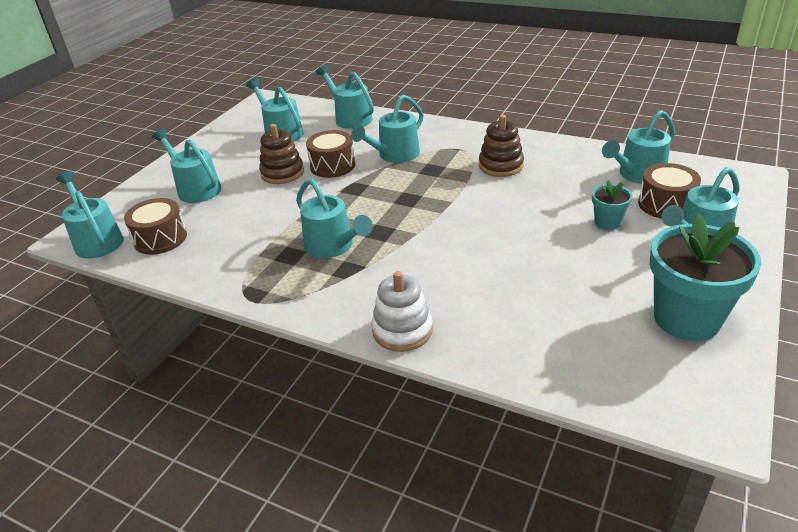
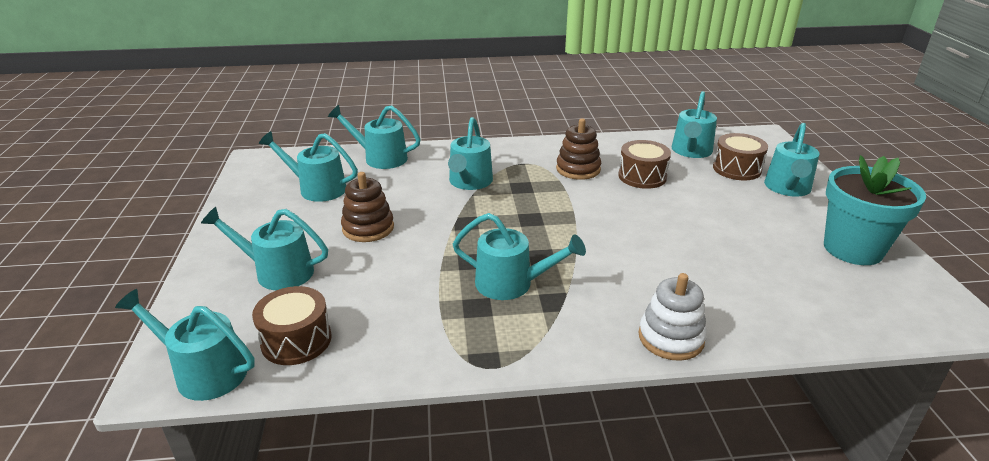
camera: 35 degrees left, 5 degrees down
brown drum [306,130,355,178] -> brown drum moved to [618,140,671,189]
turquoise flower pot [592,180,633,230] -> none

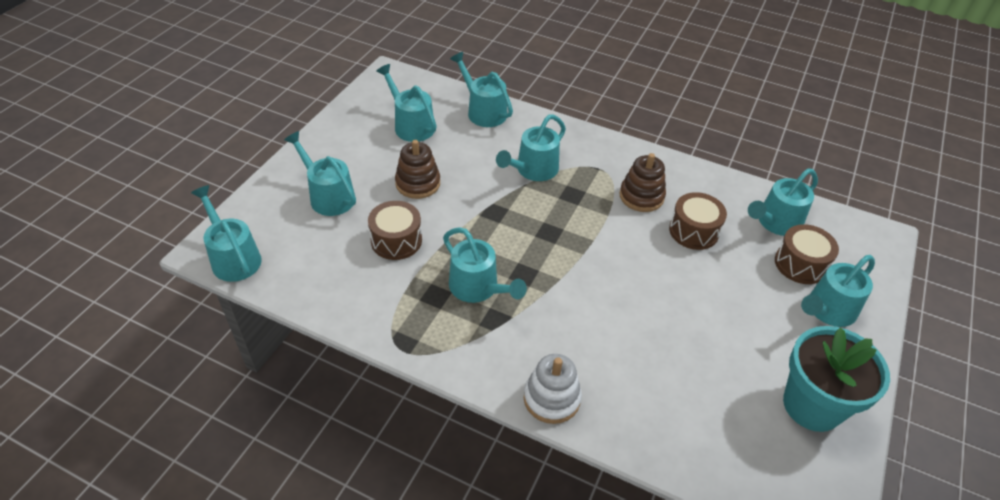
camera: 30 degrees right, 15 degrees up
brown drum [252,286,332,365] -> brown drum moved to [368,201,422,260]

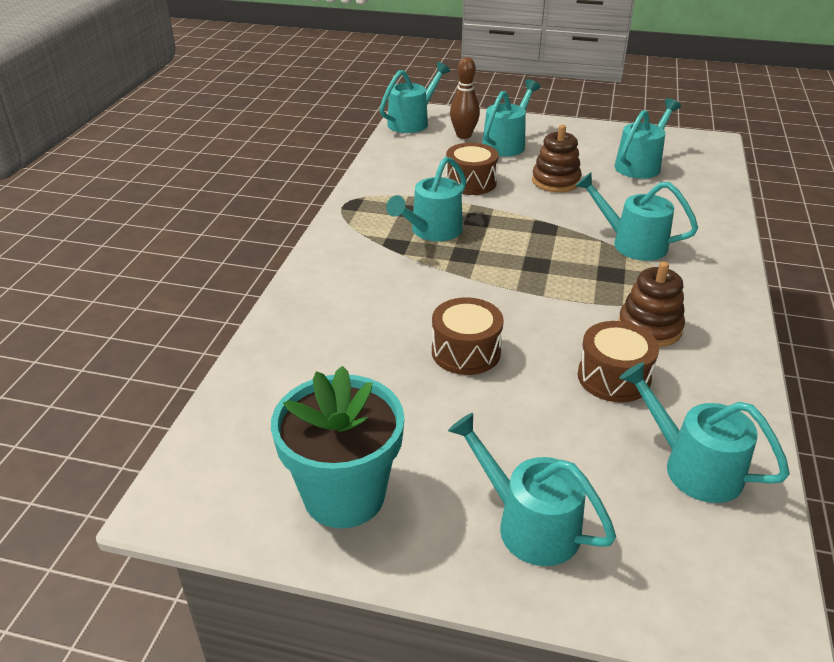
camera: 80 degrees right, 10 degrees down
turquoise watering can [450,52,513,127] -> none
white stacking toy [524,354,582,424] -> none
brown drum [775,224,839,284] -> brown drum moved to [432,297,504,375]
none -> brown bowling pin [450,57,480,139]

